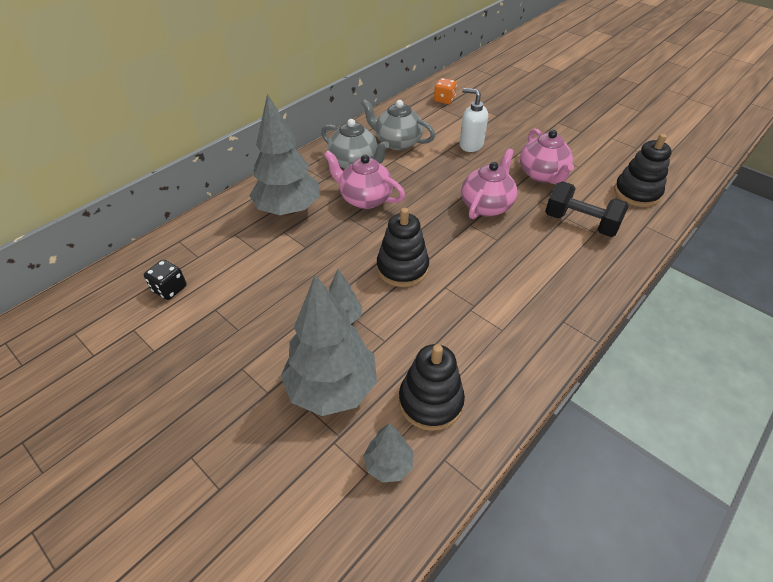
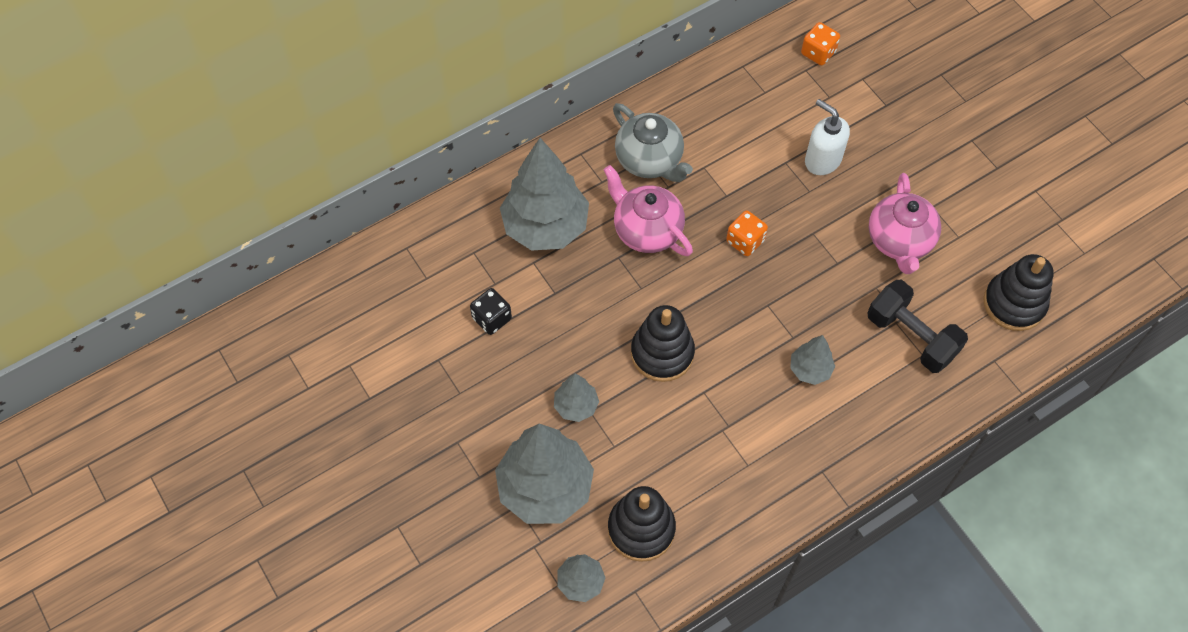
camera: 15 degrees right, 15 degrees up
black dice [144,260,187,300] -> black dice moved to [470,288,512,335]
grey teapot [361,99,435,150] -> none
pink teapot [461,148,517,219] -> none
none -> orange dice [726,211,768,256]
none -> grey tree [790,335,835,385]

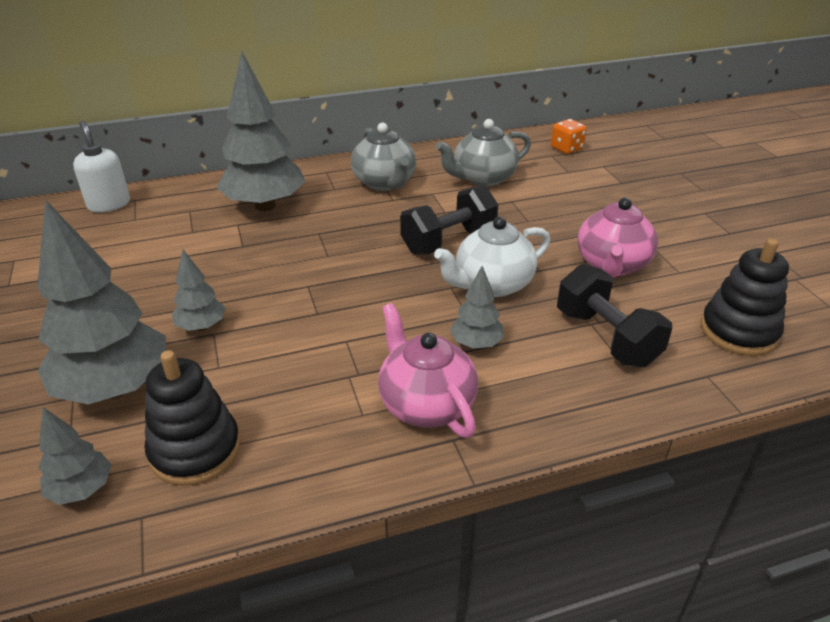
camera: 15 degrees right, 25 degrees down
black dice [470,288,512,335] -> none
pink teapot [603,165,693,256] -> pink teapot moved to [378,303,478,438]
black stacking toy [631,305,695,382] -> none
orange dice [726,211,768,256] -> black dumbbell [400,185,498,255]
white soap dispenser [805,99,850,175] -> white soap dispenser moved to [73,121,130,213]
none -> white teapot [434,216,550,297]
none -> grey teapot [436,119,531,187]

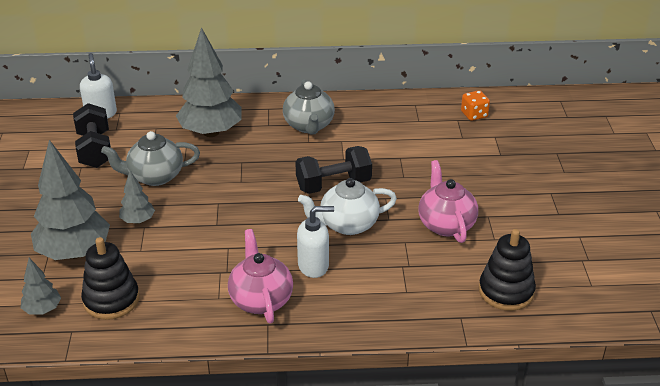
camera: 15 degrees right, 0 degrees up
grey teapot [436,119,531,187] -> grey teapot moved to [101,131,200,186]
grey tree [450,266,504,349] -> white soap dispenser [297,206,334,278]
black dumbbell [557,264,672,367] -> black dumbbell moved to [73,103,111,168]
pink teapot [578,198,658,278] -> pink teapot turned 135 degrees clockwise [418,160,478,243]

